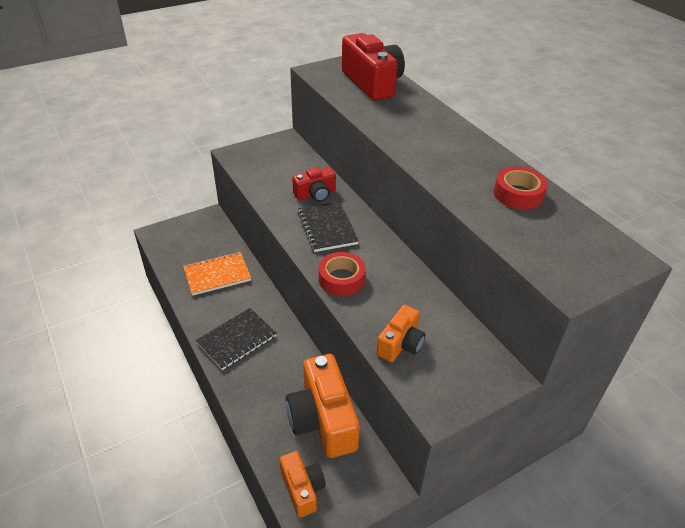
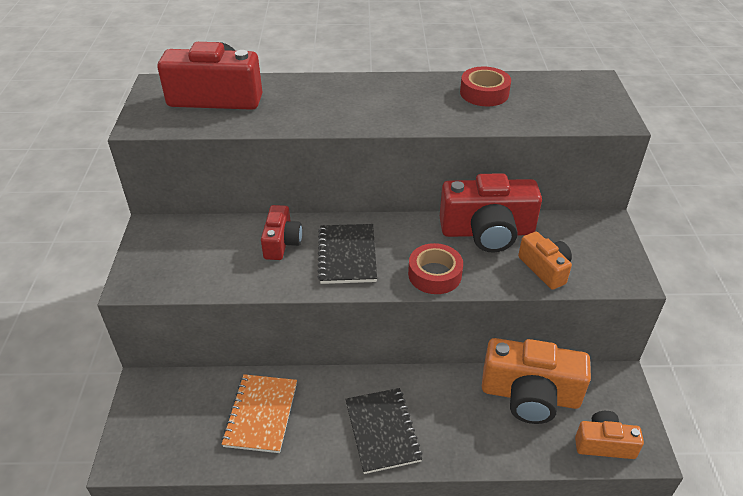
camera: 60 degrees left, 0 degrees up
black notebook [297,201,359,252] -> black notebook turned 75 degrees clockwise [318,224,377,284]
none -> red camera [440,173,542,253]

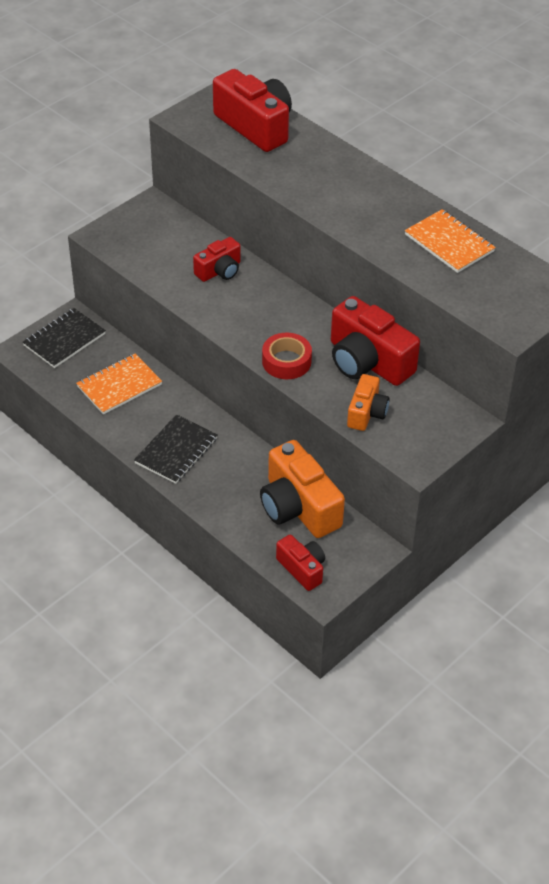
camera: 45 degrees right, 5 degrees up
black notebook [318,224,377,284] -> black notebook moved to [23,308,106,368]
red tape [460,67,511,106] -> orange notebook [405,209,496,273]
orange camera [575,411,644,459] -> red camera [276,535,325,591]

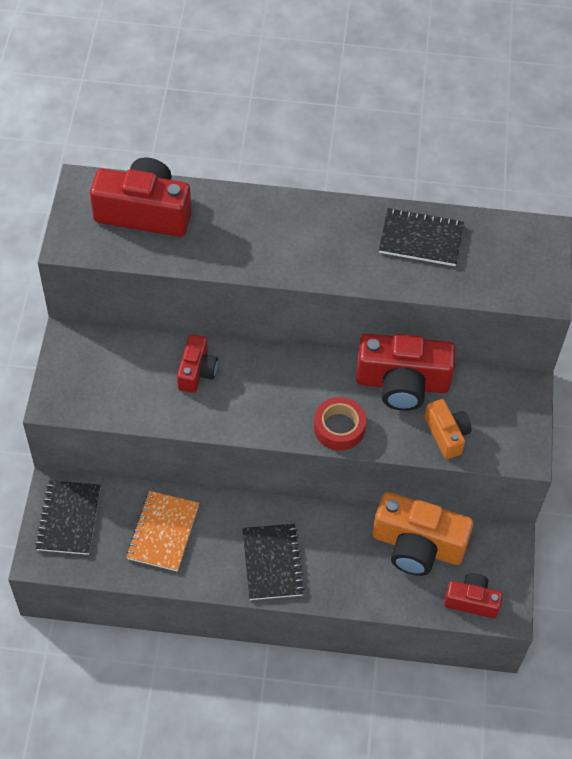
camera: 40 degrees left, 10 degrees up
orange notebook [405,209,496,273] -> black notebook [379,208,464,266]

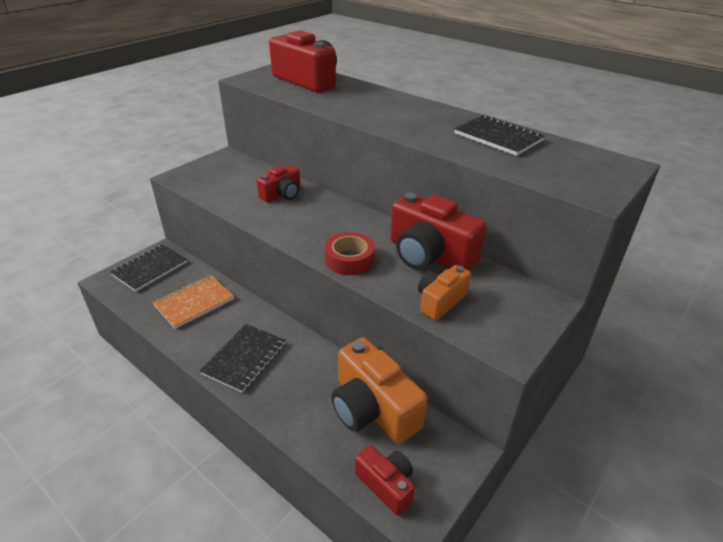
camera: 35 degrees right, 20 degrees down
orange camera [424,399,471,459] -> orange camera turned 150 degrees counterclockwise [418,265,471,320]

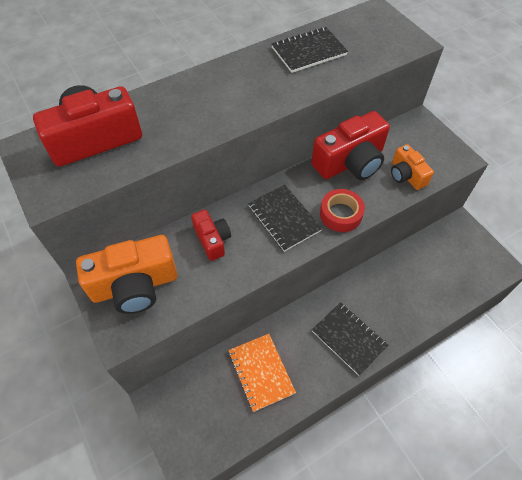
camera: 70 degrees left, 20 degrees up
black notebook [110,244,187,292] -> black notebook moved to [248,185,322,252]
orange camera [331,337,427,444] -> orange camera moved to [76,235,177,314]
red camera [355,445,415,516] -> none

